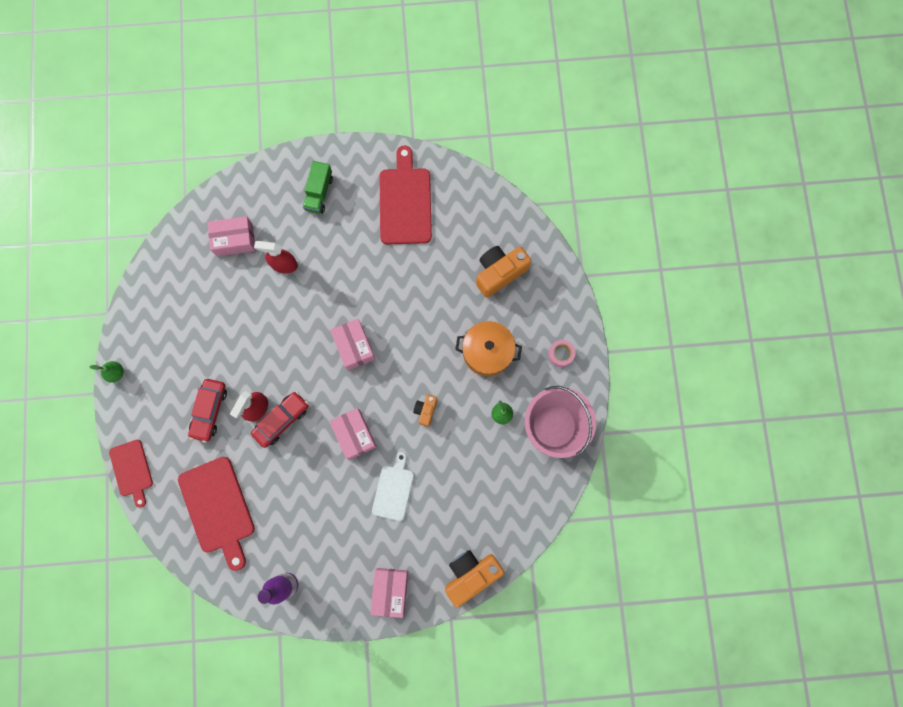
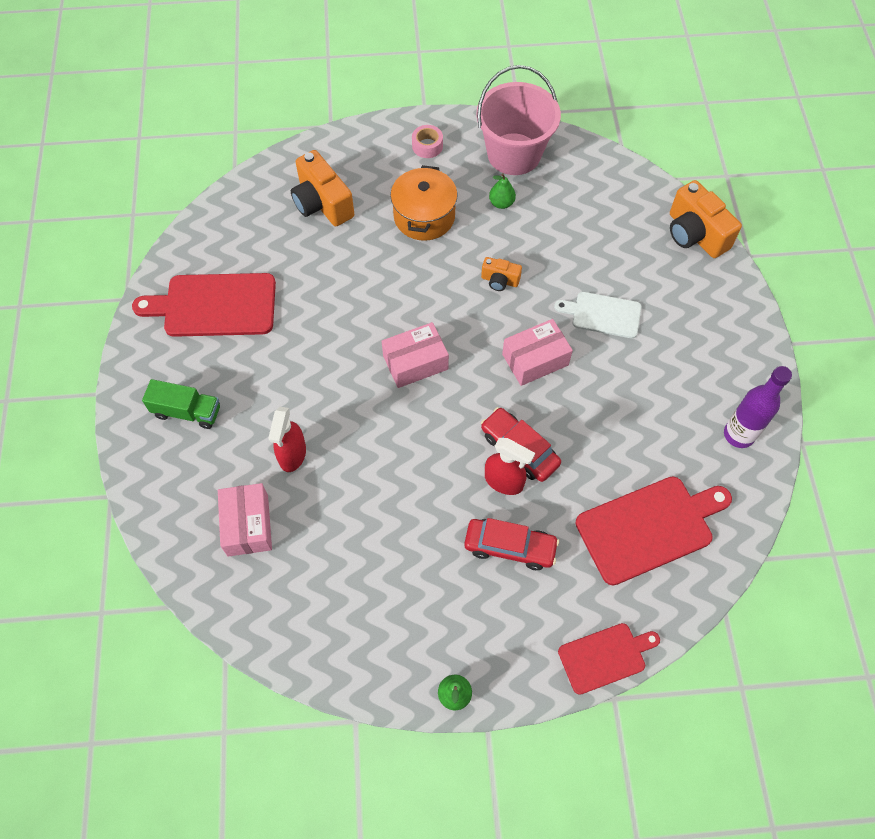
camera: 90 degrees left, 15 degrees down
pink box [371,568,408,618] -> none

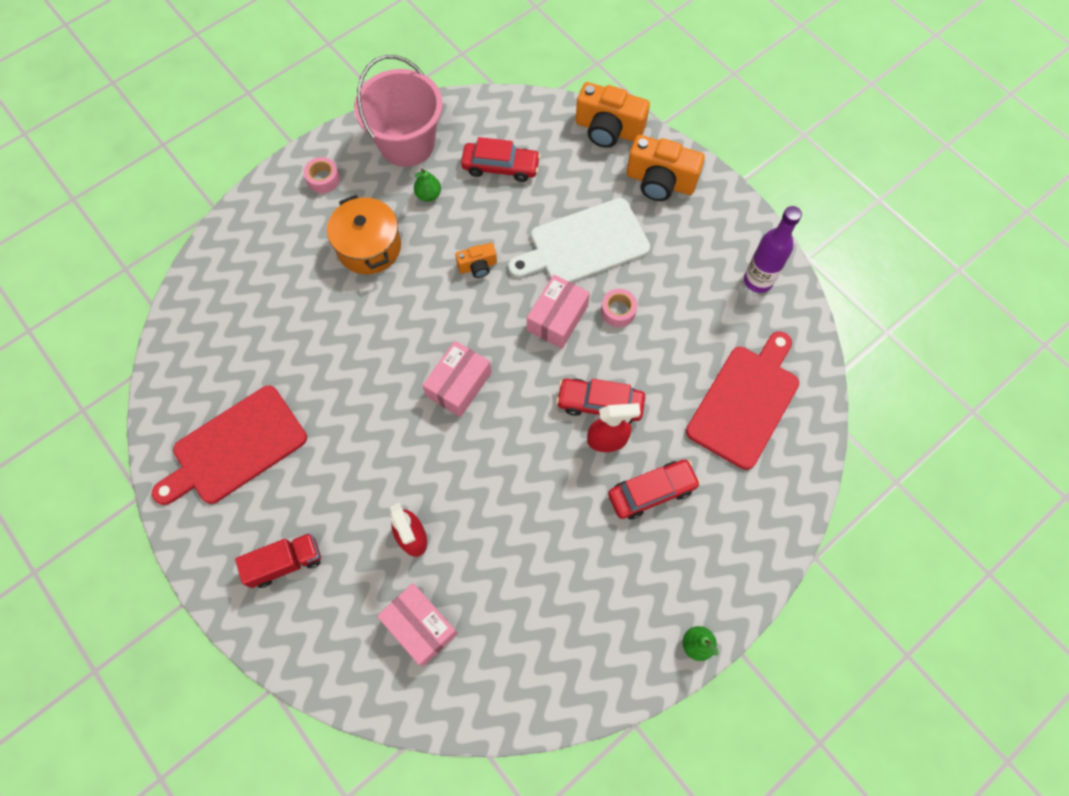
camera: 35 degrees left, 5 degrees up
green truck [142,379,220,429] -> red truck [235,533,321,588]
orange camera [291,150,354,226] -> orange camera moved to [626,135,705,201]
white cutting board [554,292,641,338] -> white cutting board [508,198,650,282], size x1.66
red cutting board [558,623,660,695] -> none
none -> red car [461,137,541,182]
none -> pink tape [601,289,637,327]

